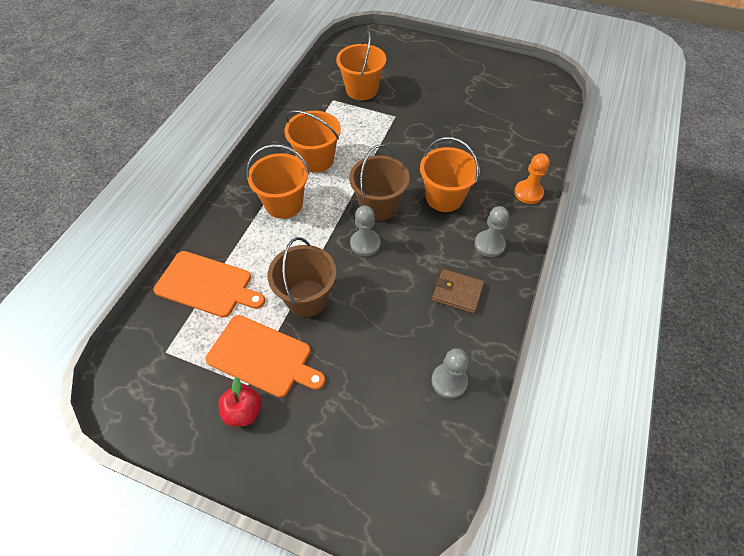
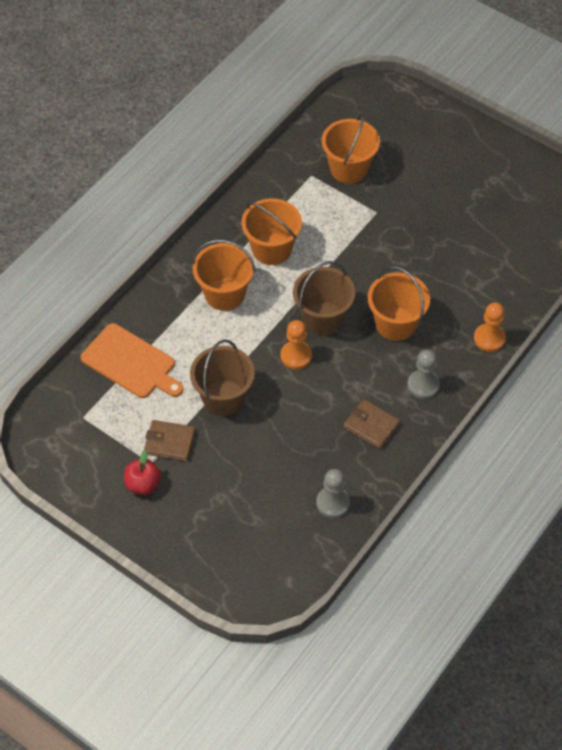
camera: 15 degrees right, 0 degrees up
orange cutting board [206,315,325,397] -> brown wallet [144,420,195,461]
grey pawn [350,205,381,256] -> orange pawn [280,320,312,369]

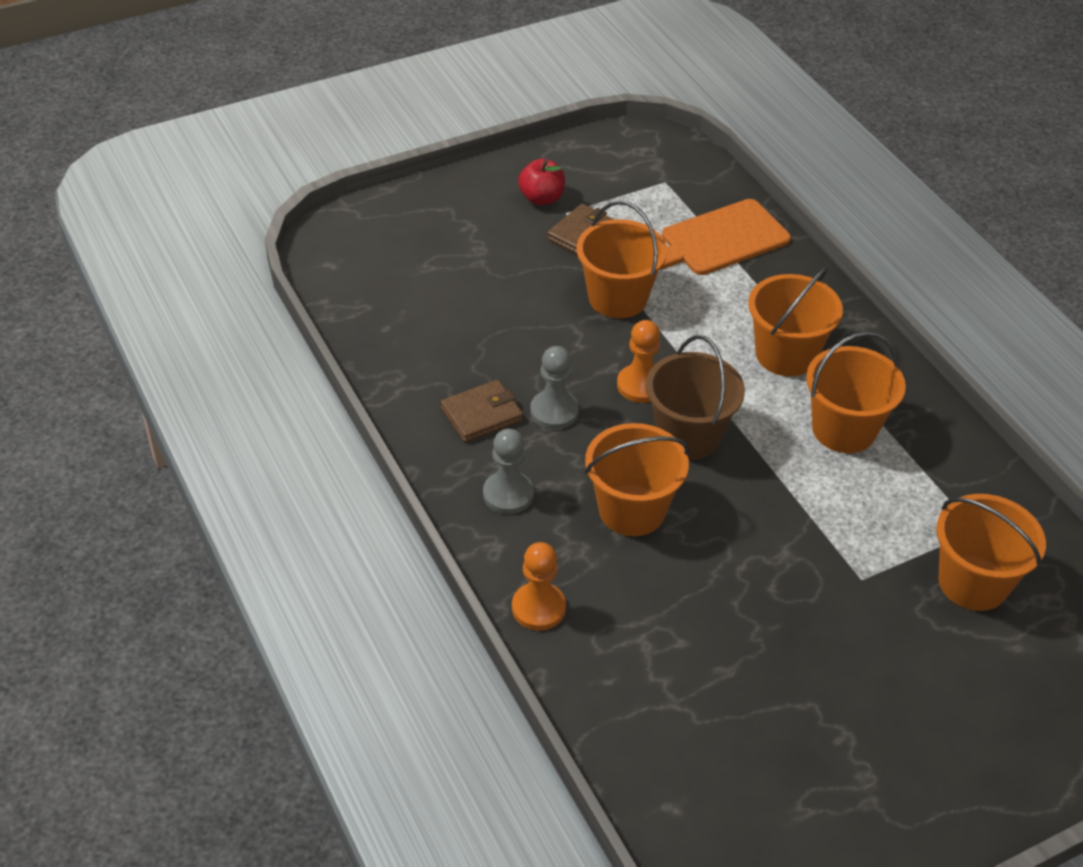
camera: 115 degrees right, 10 degrees down
brown bucket [190,339,255,416] -> orange bucket [577,201,667,318]
grey pawn [316,469,350,518] -> grey pawn moved to [530,346,579,430]

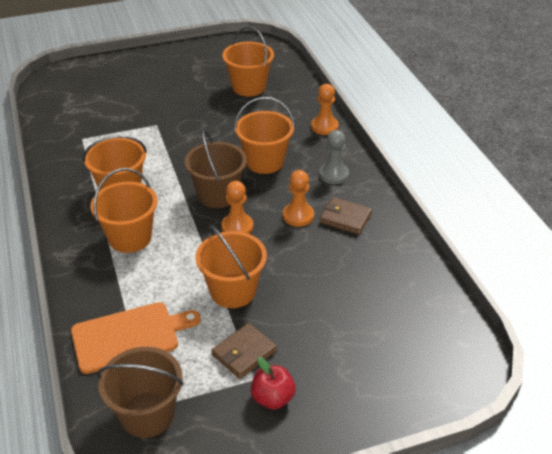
camera: 170 degrees left, 5 degrees down
brown wallet [441,380,523,443] -> brown wallet turned 45 degrees clockwise [320,197,372,235]
grey pawn [530,346,579,430] -> orange pawn [283,170,314,227]
orange bucket [936,494,1046,611] -> orange bucket moved to [222,26,274,97]
none -> brown bucket [97,347,184,438]

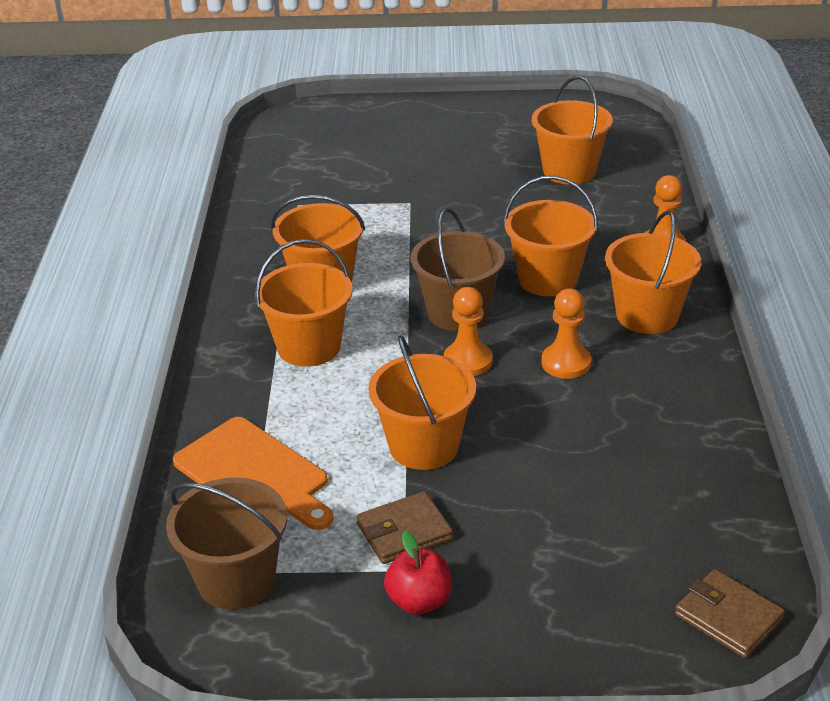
camera: 20 degrees right, 5 degrees down
orange cutting board [71,302,201,374] -> orange cutting board turned 45 degrees clockwise [173,417,333,530]
grey pawn [319,130,349,184] -> orange bucket [605,210,701,334]
brown wallet [320,197,372,235] -> brown wallet moved to [675,569,785,658]

